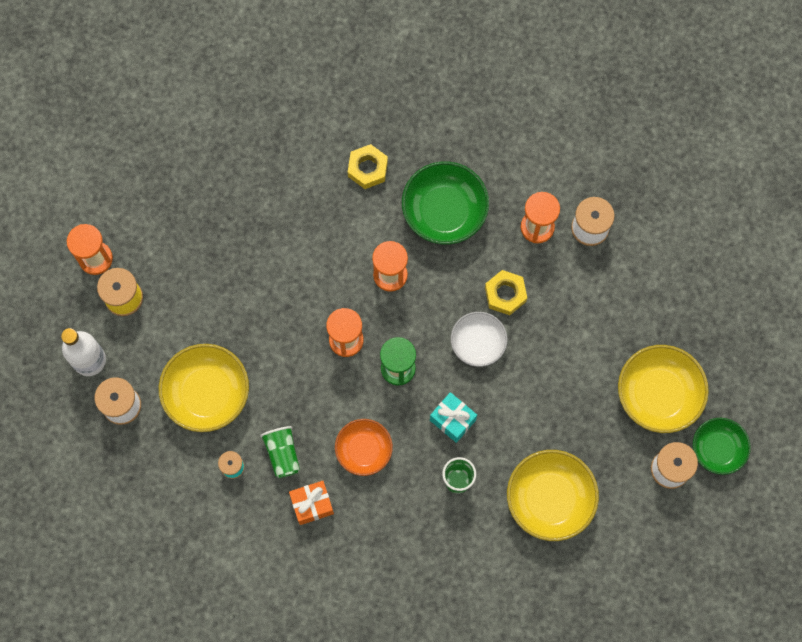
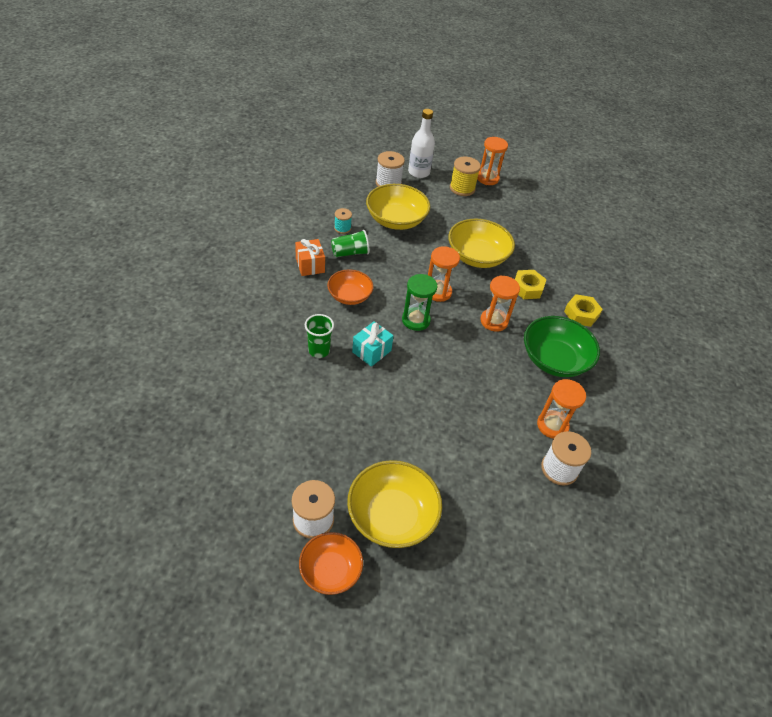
camera: 85 degrees right, 25 degrees down
white bowl [451,312,508,367] -> none
yellow nut [485,270,527,315] -> yellow nut moved to [515,270,547,299]
yellow bowl [507,450,599,541] -> yellow bowl moved to [448,219,515,268]
green bowl [693,418,751,475] -> orange bowl [299,532,363,595]

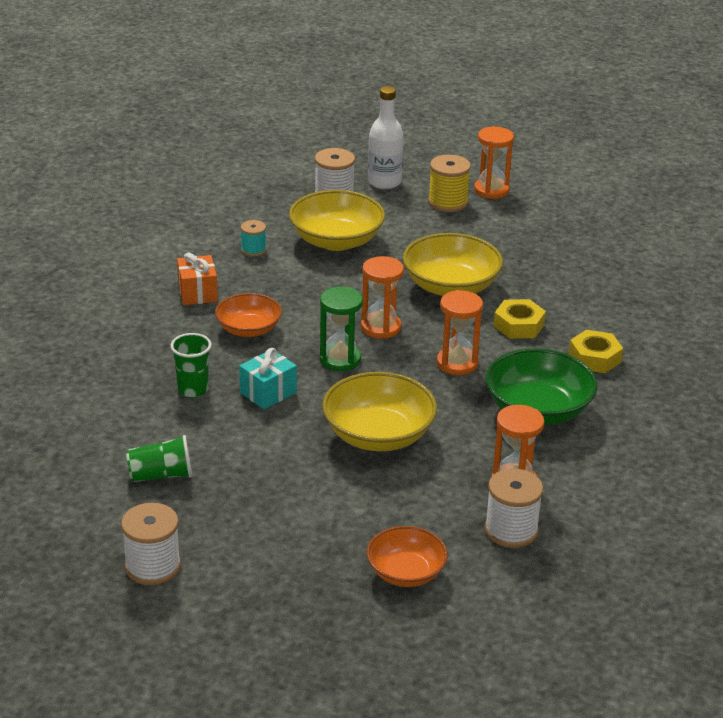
camera: 10 degrees right, 15 degrees down
orange bowl [299,532,363,595] -> orange bowl moved to [367,526,448,587]
green cup [331,230,369,257] -> green cup moved to [126,435,192,482]
yellow bowl [347,460,442,548] -> yellow bowl moved to [322,372,437,451]

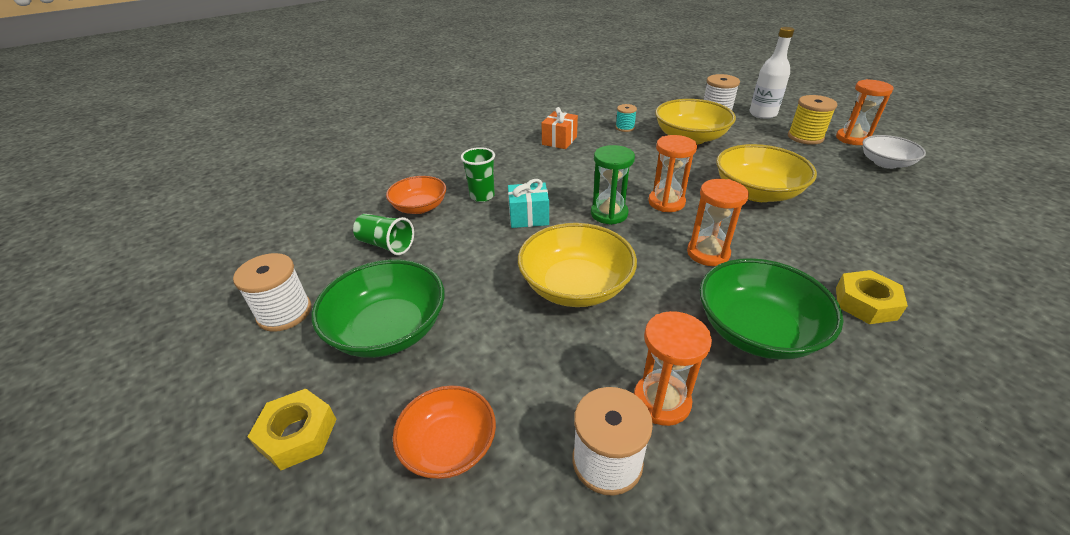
camera: 40 degrees right, 5 degrees up
orange bowl [215,293,282,337] -> orange bowl moved to [386,176,447,214]
yellow nut [494,299,546,339] -> yellow nut moved to [248,389,337,470]
none -> green bowl [311,259,445,358]
none -> white bowl [862,135,926,169]

